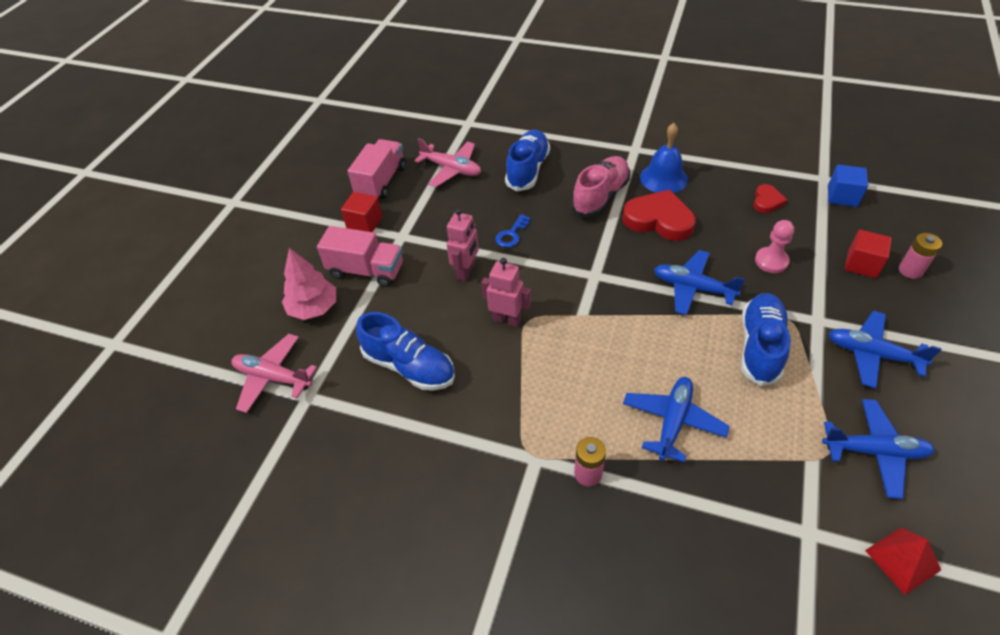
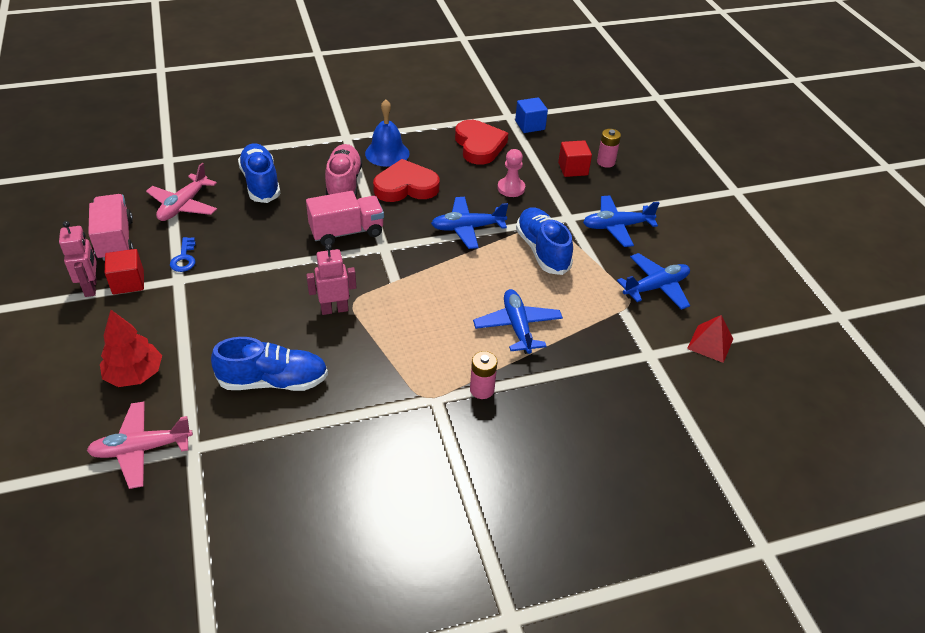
camera: 40 degrees left, 5 degrees down
pink tree [282,248,336,320] -> red tree [100,310,162,387]
pink truck [317,226,403,287] -> pink truck moved to [306,191,384,246]
pink plane [414,138,481,187] -> pink plane turned 120 degrees clockwise [146,163,217,221]
pink robot [447,208,479,281] -> pink robot moved to [59,221,97,297]
blue key [496,214,530,248] -> blue key moved to [170,237,196,272]
red heart [753,184,787,213] -> red heart [455,120,508,165], size x1.90

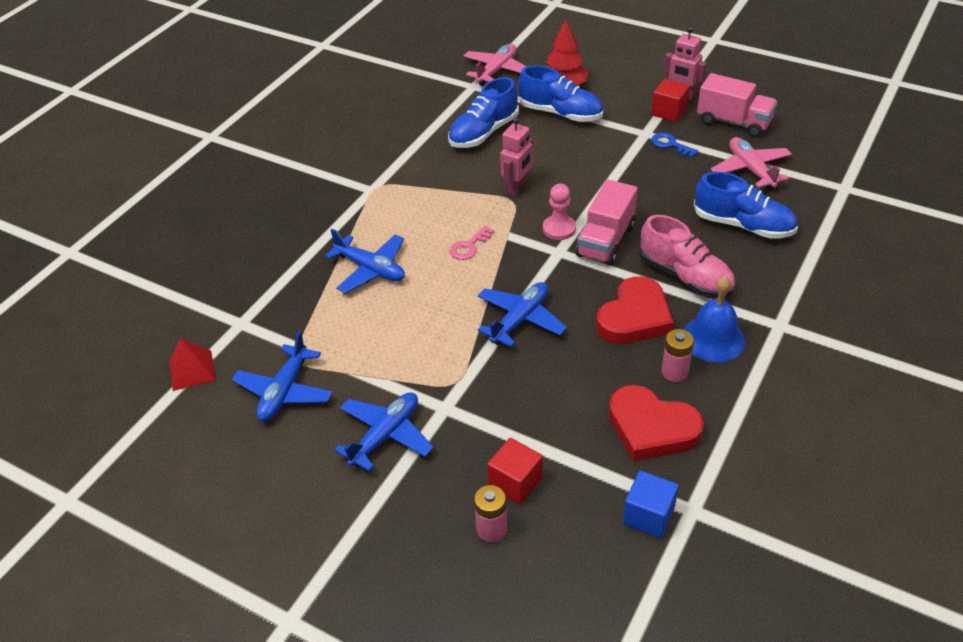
camera: 140 degrees right, 0 degrees up
pink battery [470,351,497,399] -> pink battery moved to [661,329,694,382]
pink pawn [497,149,525,197] -> pink pawn moved to [543,184,576,240]
blue shoe [516,207,573,275] -> blue shoe moved to [518,65,603,122]
none -> pink key [450,226,494,260]

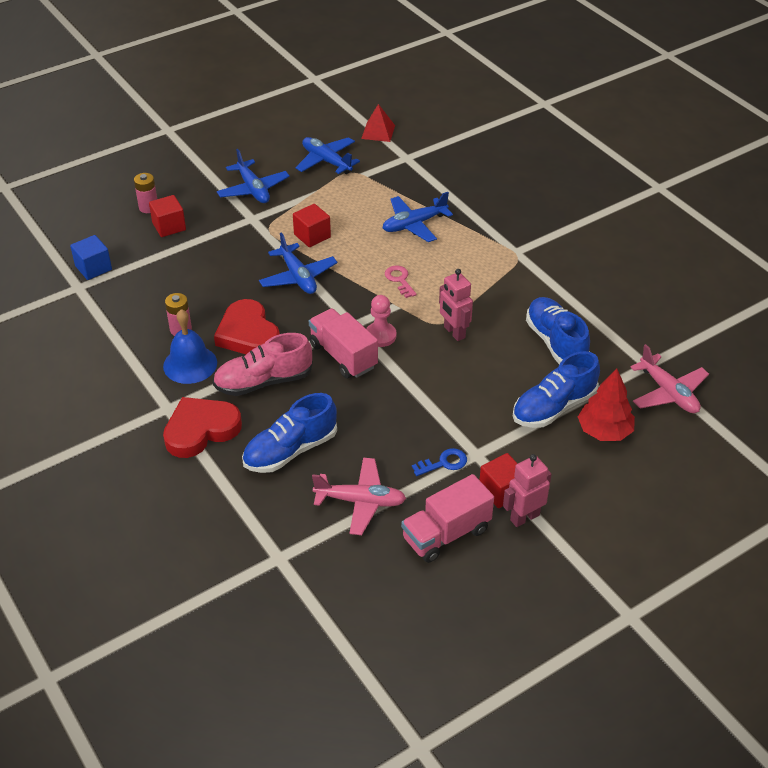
camera: 115 degrees right, 0 degrees up
red heart [609,385,704,461] -> red heart moved to [163,397,242,458]
none -> red cube [293,204,331,247]

